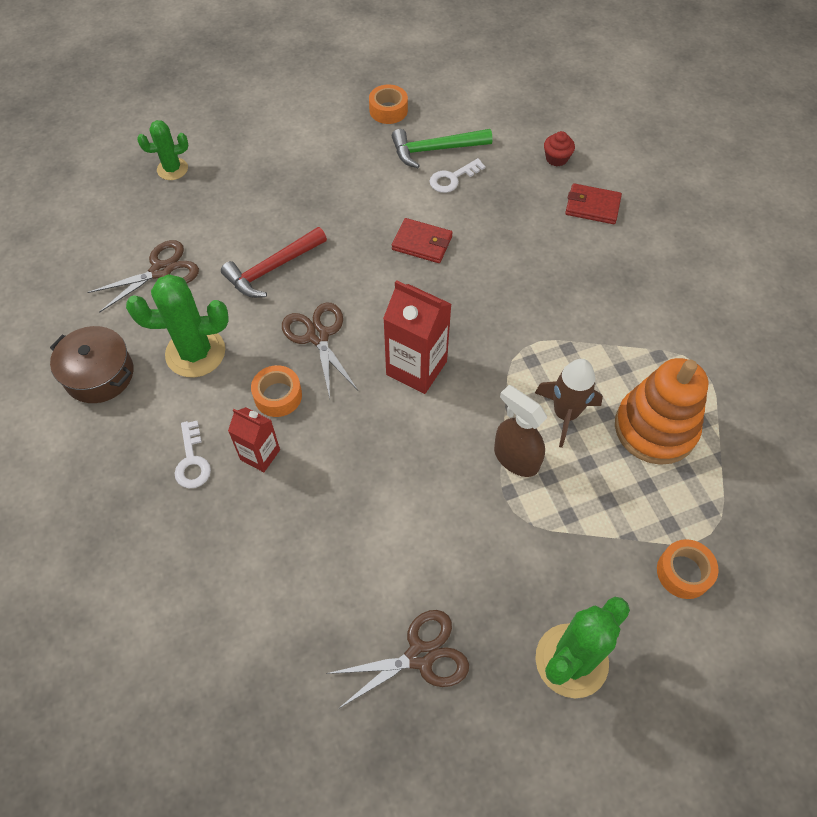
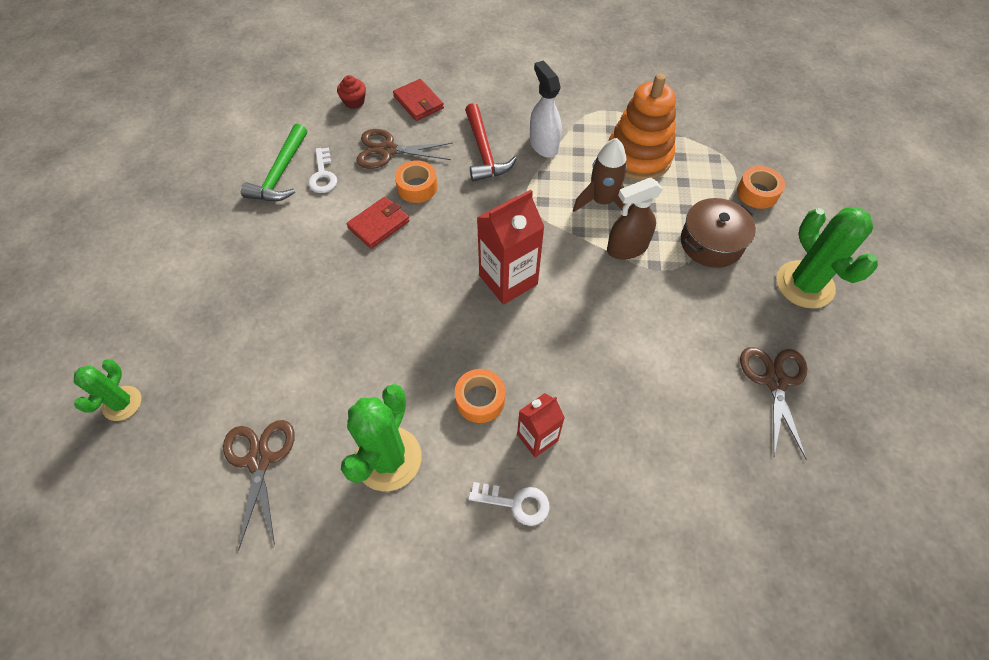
camera: 65 degrees left, 0 degrees up
brown pot [50,326,133,403] -> brown pot moved to [681,198,756,268]
red hammer [221,227,327,298] -> red hammer moved to [465,103,517,182]
brown scissors [282,302,358,398] -> brown scissors moved to [357,129,453,169]
orange tape [369,85,408,124] -> orange tape moved to [395,160,438,203]
red wallet [565,183,622,224] -> red wallet turned 75 degrees counterclockwise [393,79,444,121]
none -> white spray bottle [530,61,562,158]

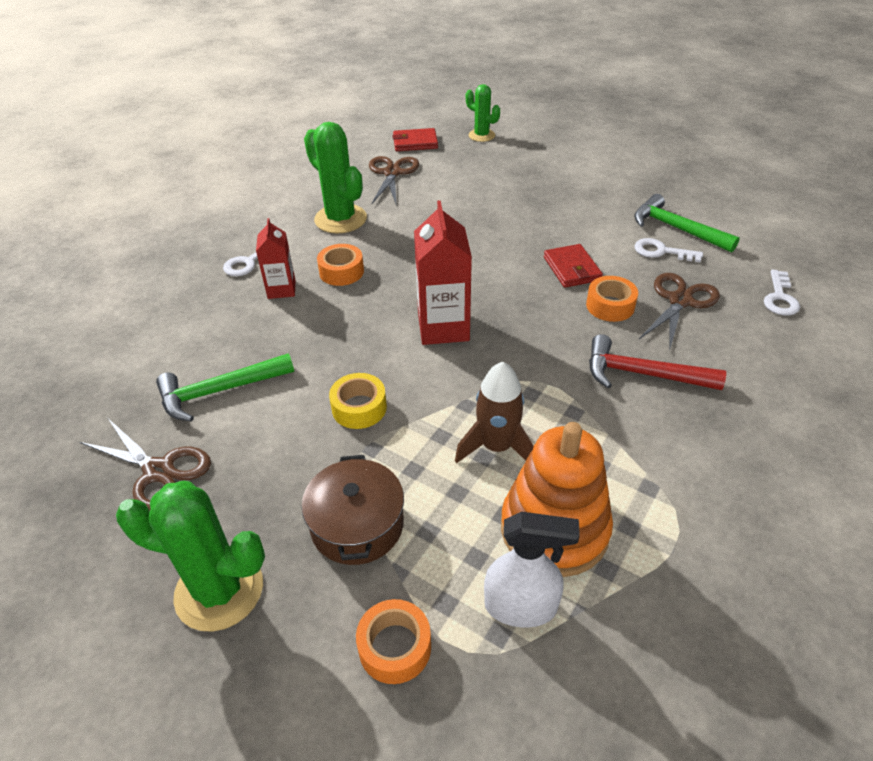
camera: 120 degrees right, 15 degrees down
brown scissors [223,420,295,551] -> brown scissors turned 105 degrees counterclockwise [369,156,419,206]
red cupcake [337,75,366,109] -> white key [764,269,800,316]
red wallet [393,79,444,121] -> red wallet moved to [392,128,438,151]
white spray bottle [530,61,562,158] -> white spray bottle moved to [484,512,580,627]
brown spray bottle [607,178,663,259] -> none
none -> green hammer [156,353,294,422]
none -> yellow tape [329,373,387,429]

